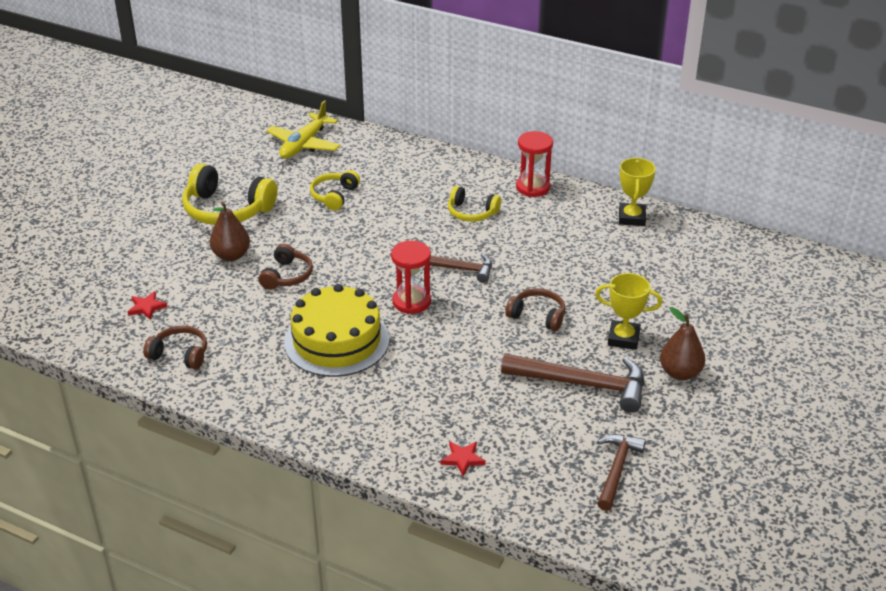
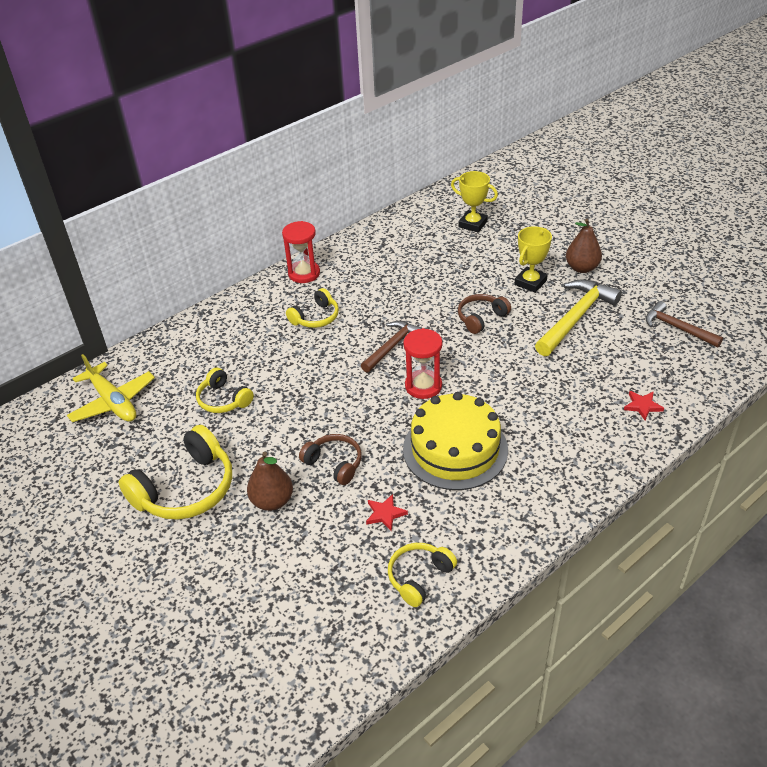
camera: 65 degrees left, 5 degrees up
red star [128,291,167,320] -> red star moved to [366,494,408,531]
brown headphones [143,325,207,369] -> yellow headphones [388,543,457,607]
brown hammer [501,353,644,413] -> yellow hammer [535,279,622,356]
yellow trophy [619,158,656,226] -> yellow trophy moved to [451,171,498,232]

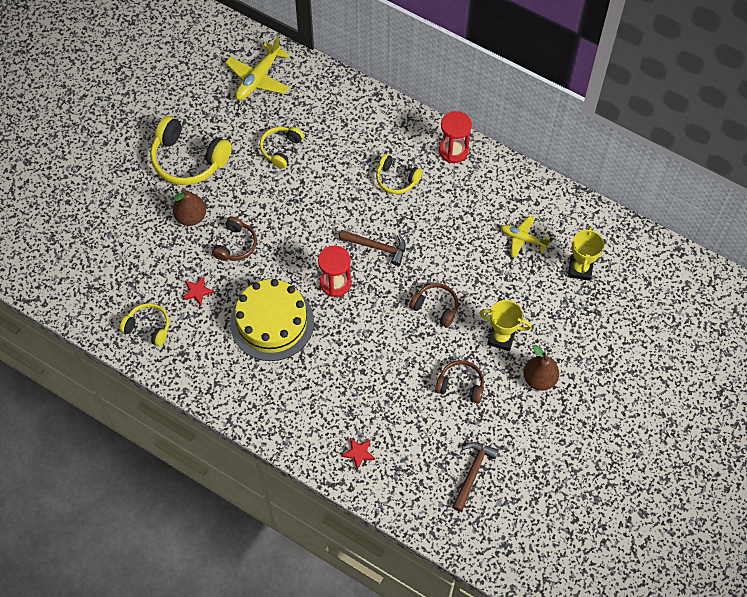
camera: 70 degrees right, 20 degrees up
yellow hammer [535,279,622,356] -> brown headphones [435,360,484,404]
none -> yellow plane [500,216,550,257]

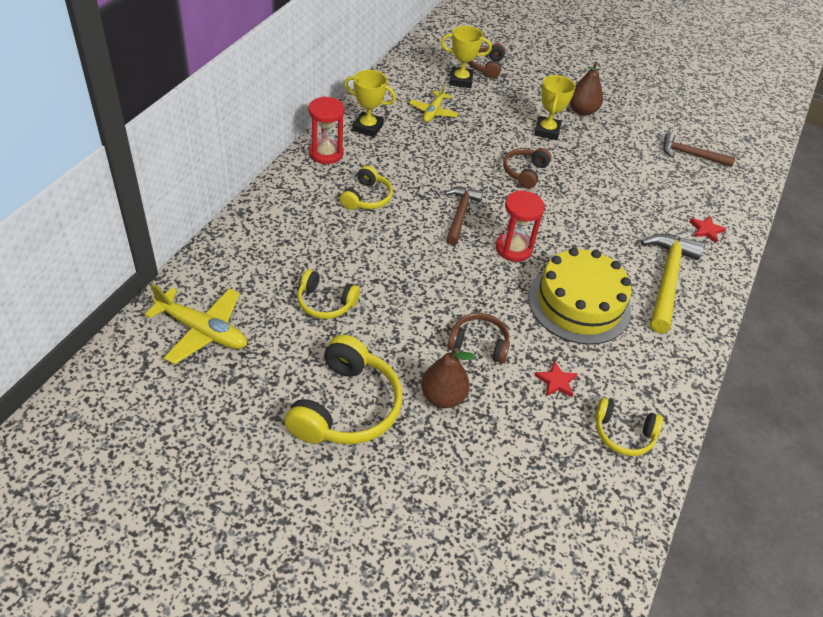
camera: 100 degrees left, 15 degrees down
yellow headphones [120,303,169,347] -> yellow headphones turned 90 degrees counterclockwise [595,398,663,456]
brown headphones [435,360,484,404] -> brown headphones moved to [468,43,505,79]
none -> yellow trophy [344,70,396,137]
none -> yellow hammer [641,234,704,333]

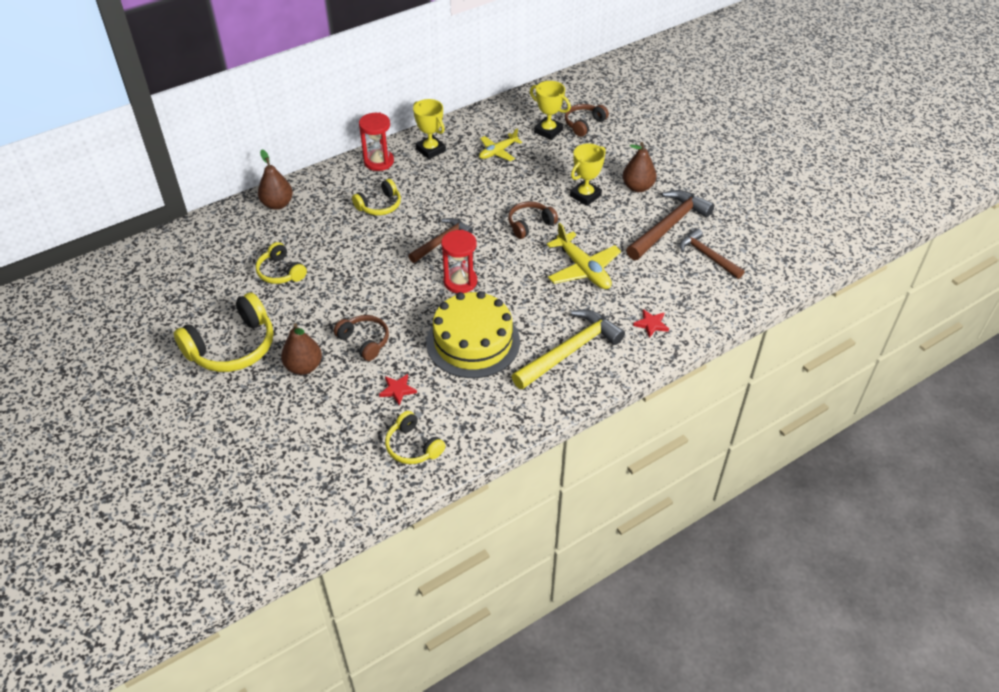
camera: 35 degrees right, 0 degrees up
yellow plane [144,284,247,364] -> yellow plane moved to [547,223,621,289]
none -> brown pear [258,150,293,210]
none -> brown hammer [626,190,714,260]

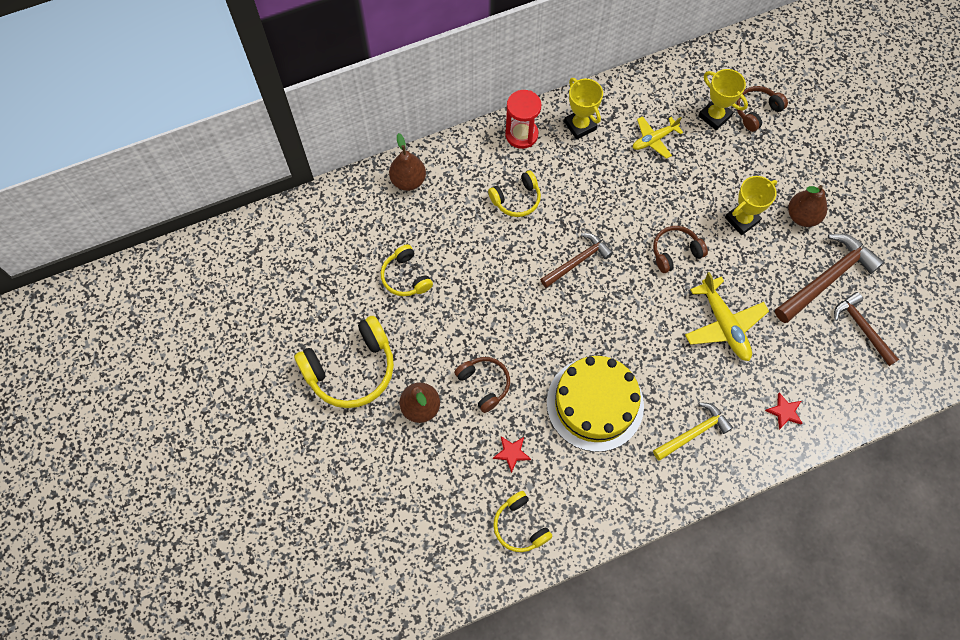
camera: 10 degrees right, 20 degrees up
red hourglass [441,230,477,293] -> none
yellow hammer [512,309,625,390] -> yellow hammer [653,402,733,461], size x0.64

